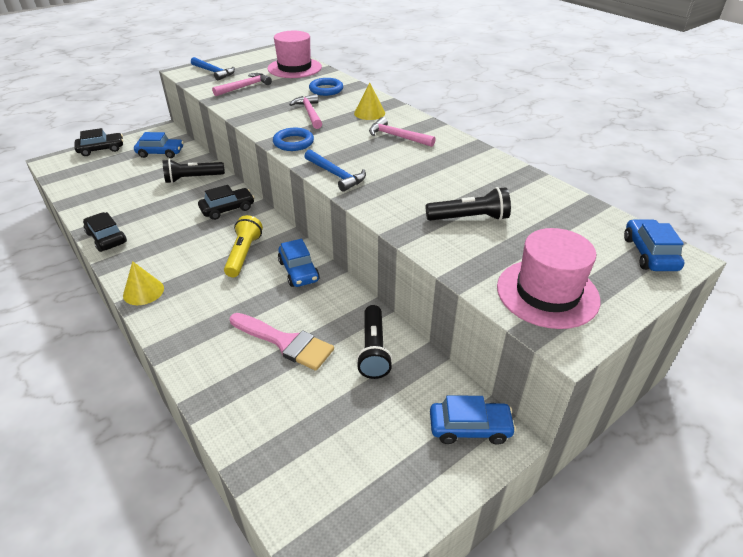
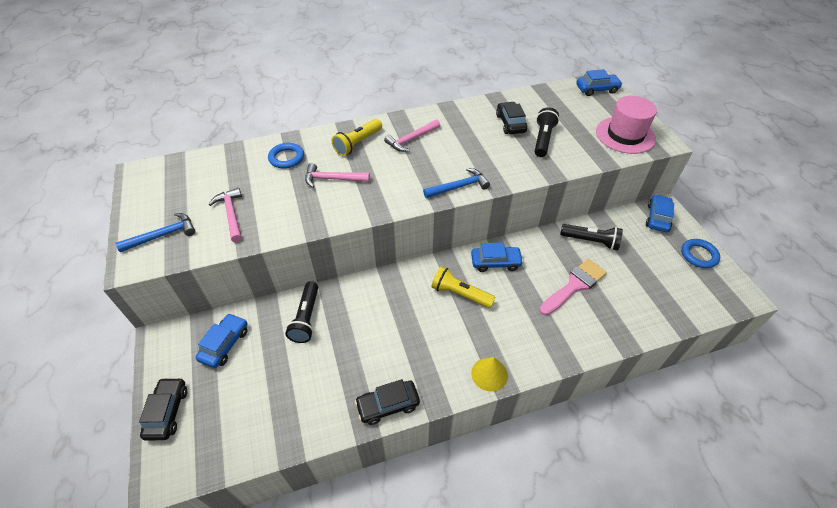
camera: 70 degrees left, 10 degrees up
black car [198,185,255,220] -> black car moved to [496,102,527,134]
pink hat [267,31,322,78] -> none
blue ring [273,128,314,151] -> blue ring moved to [681,239,720,268]
yellow cone [354,82,385,120] -> yellow flashlight [332,119,382,156]
blue car [624,219,685,271] -> blue car turned 150 degrees clockwise [576,69,622,96]

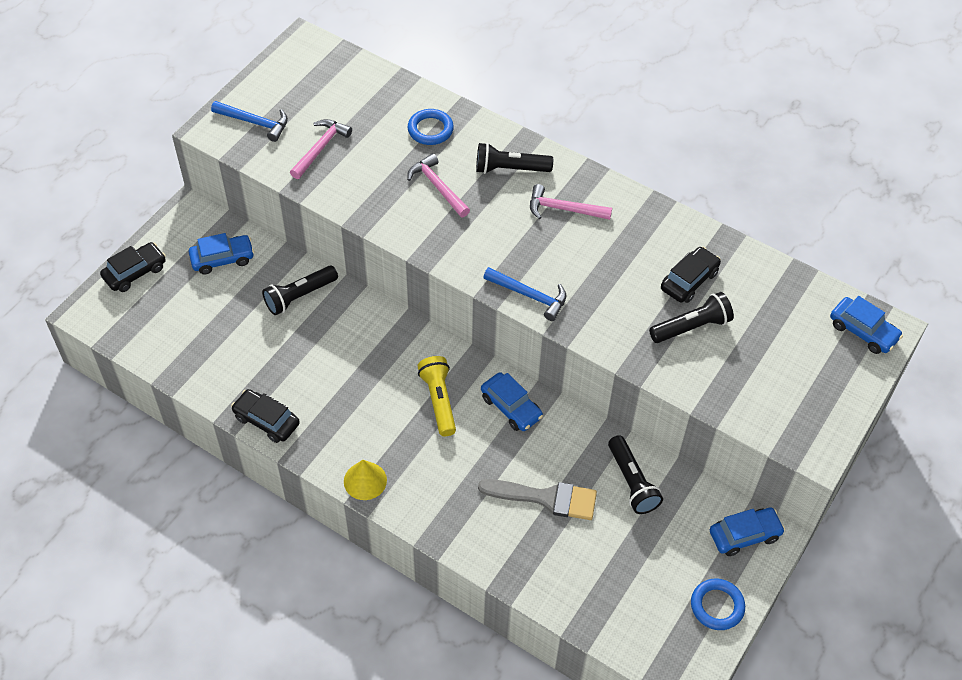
camera: 50 degrees right, 5 degrees up
yellow flashlight [332,119,382,156] -> black flashlight [476,143,553,174]
pink brush [539,259,607,316] -> grey brush [478,479,597,520]
pink hat [596,96,657,154] -> none

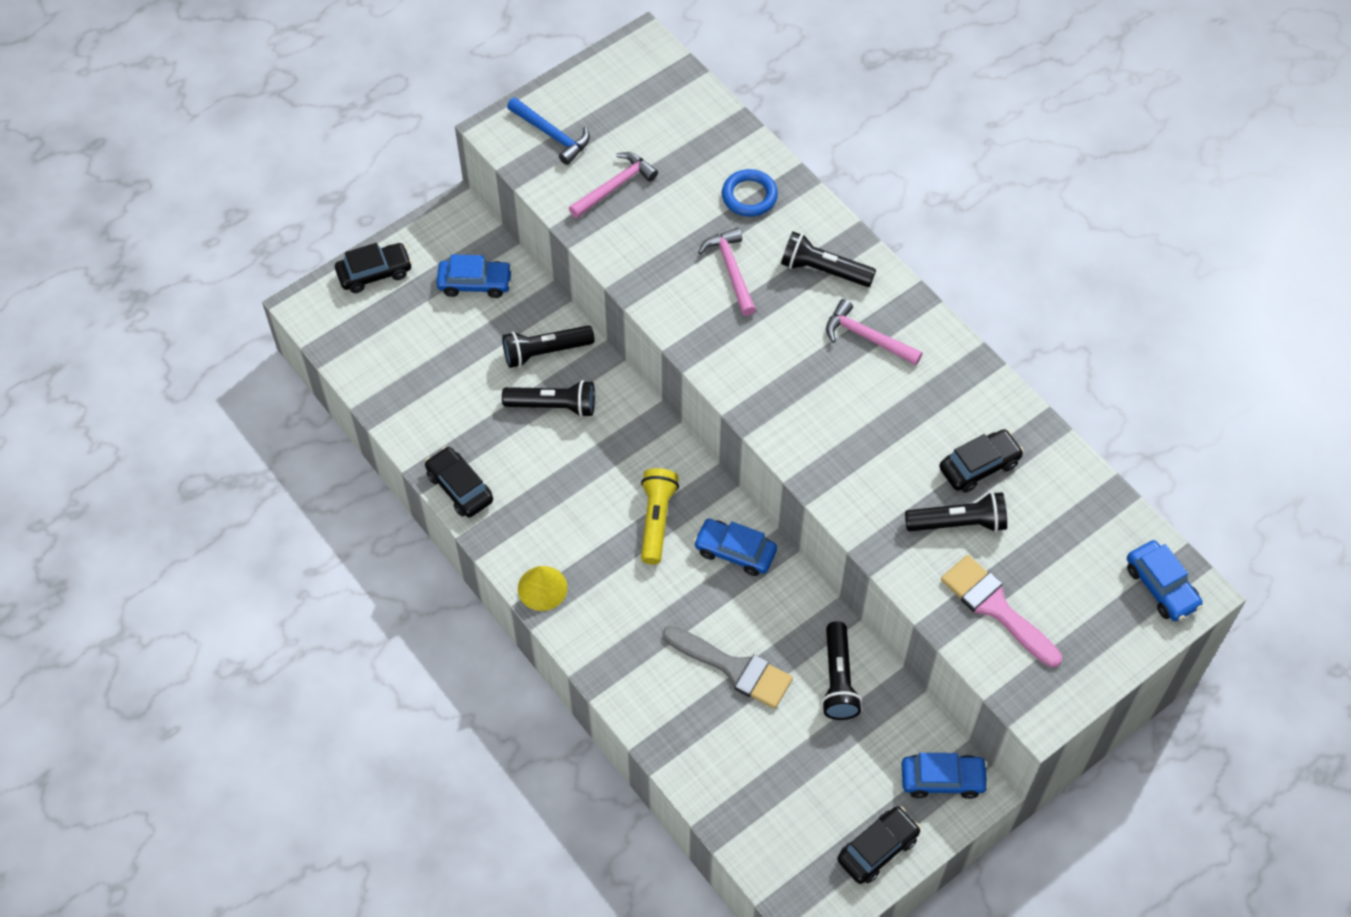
camera: 20 degrees right, 5 degrees up
blue car [481,372,543,431] -> blue car turned 135 degrees clockwise [693,519,777,576]
blue hammer [483,267,566,321] -> none
blue ring [691,578,745,630] -> black car [837,806,921,884]
none -> black flashlight [502,380,595,417]
none -> pink brush [941,555,1062,667]

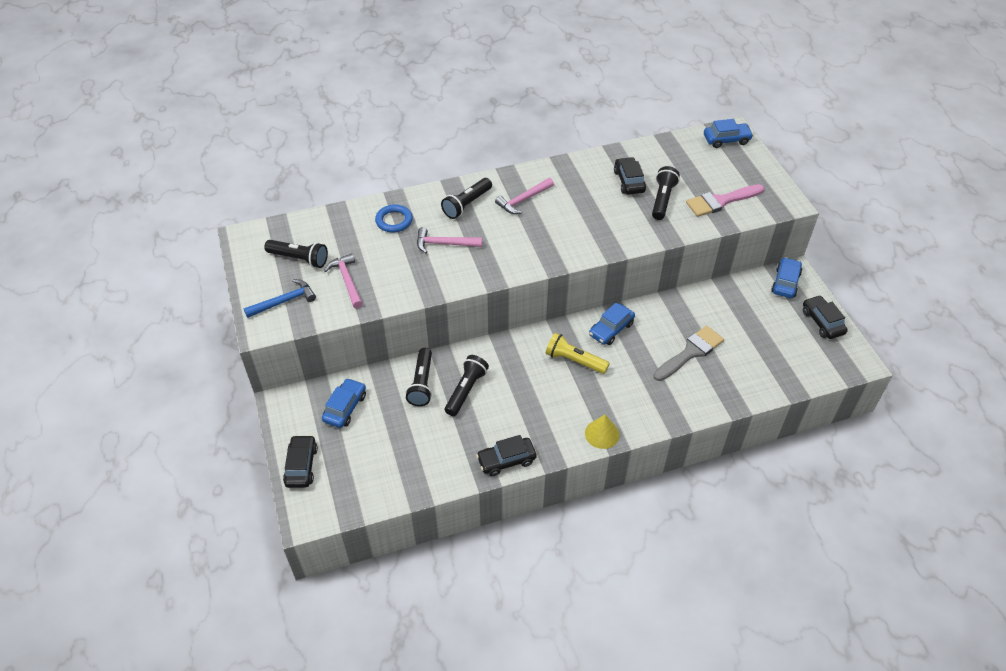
camera: 70 degrees left, 10 degrees down
black flashlight [821,621,862,720] -> black flashlight moved to [264,240,328,268]

